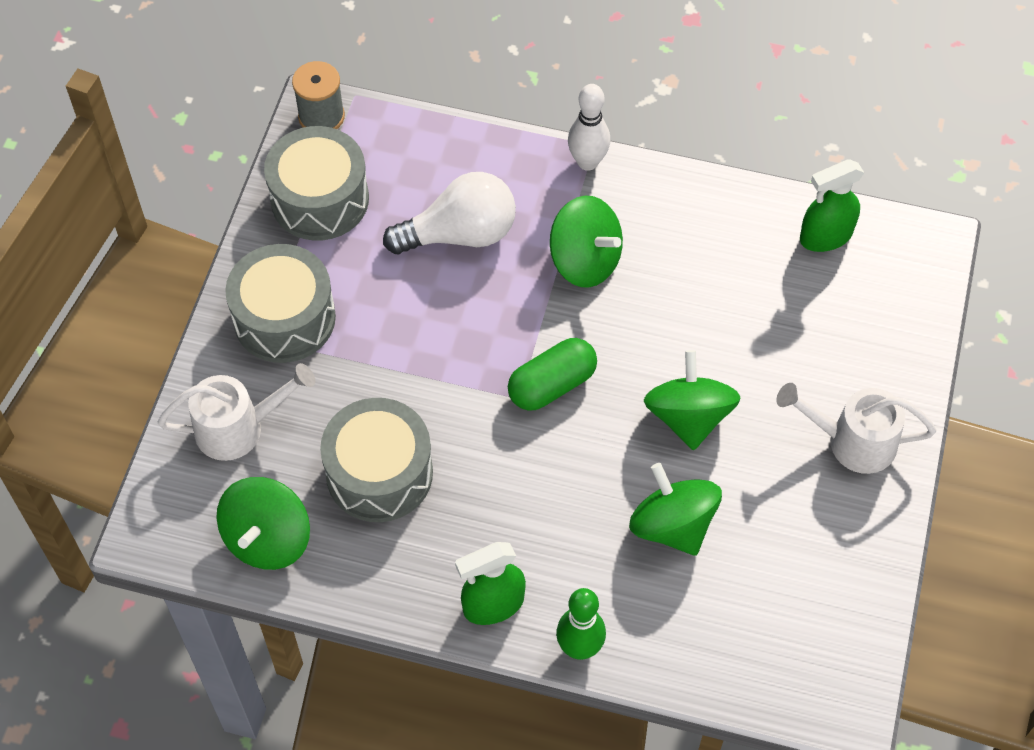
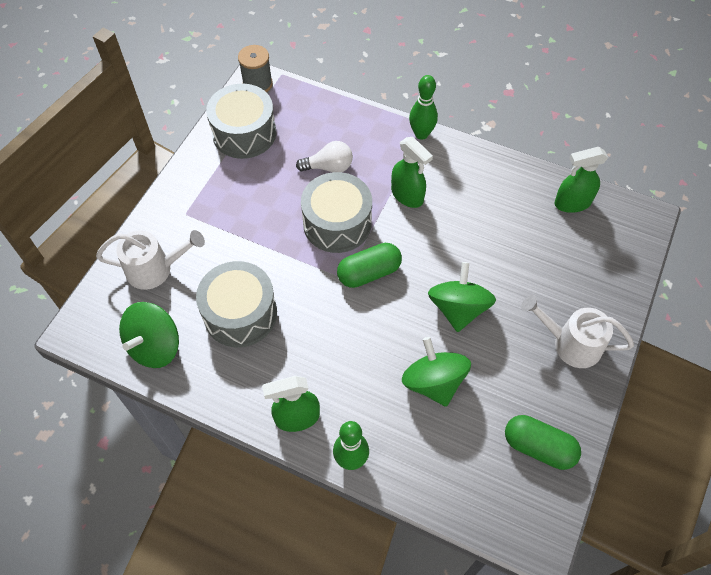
camera: 10 degrees right, 0 degrees up
grey drum [225,244,336,363] -> grey drum moved to [301,172,372,253]
white light bulb [383,172,516,254] -> white light bulb [296,141,353,172], size x0.64
green spinning top [550,196,623,287] -> green spray bottle [391,137,433,208]
white bowling pin [568,84,610,171] -> green bowling pin [409,75,438,140]
none -> green capsule [505,415,581,470]

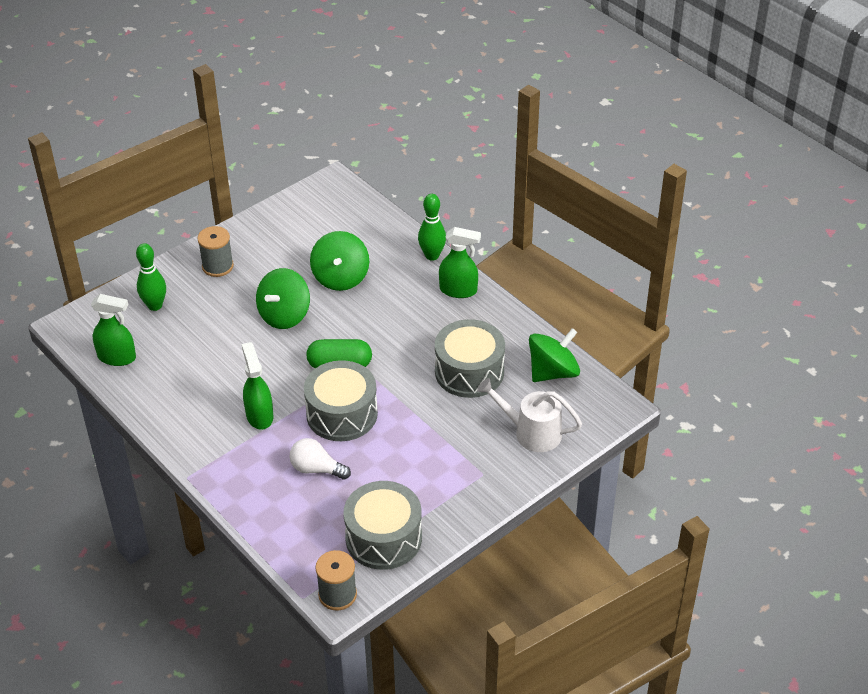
camera: 155 degrees left, 15 degrees down
green bowling pin [409,75,438,140] -> green bowling pin moved to [136,243,166,311]
green capsule [505,415,581,470] -> none
white watering can [521,295,634,368] -> grey spool [197,226,234,277]

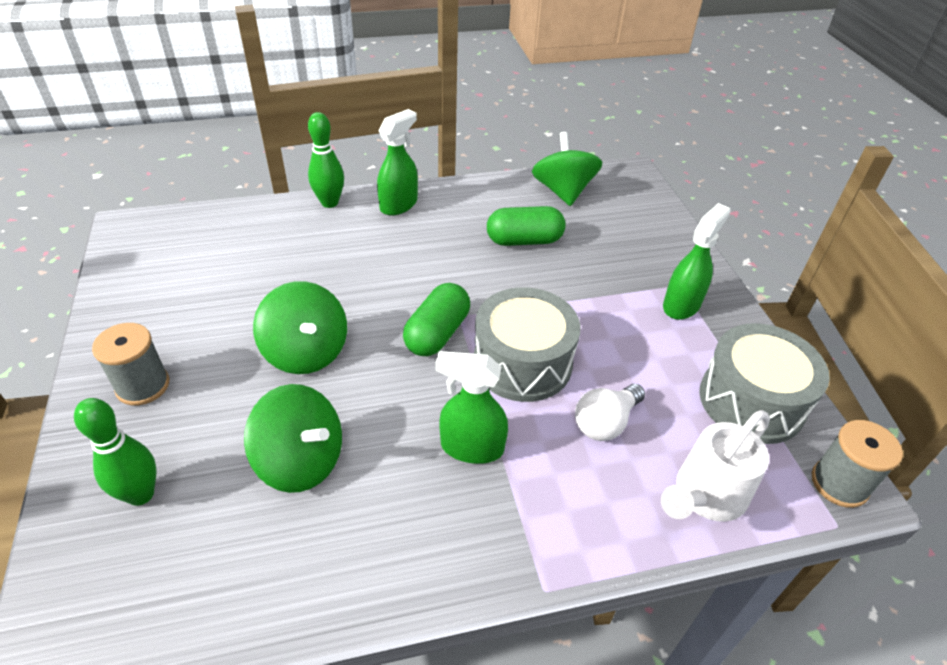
camera: 65 degrees left, 0 degrees up
green spray bottle [91,294,136,366] -> green spray bottle moved to [663,203,731,320]
green spinning top [310,231,369,291] -> green spinning top moved to [244,384,342,493]
grey drum [435,319,505,398] -> green capsule [487,206,566,246]
white watering can [477,378,582,452] -> white watering can moved to [661,410,770,522]

